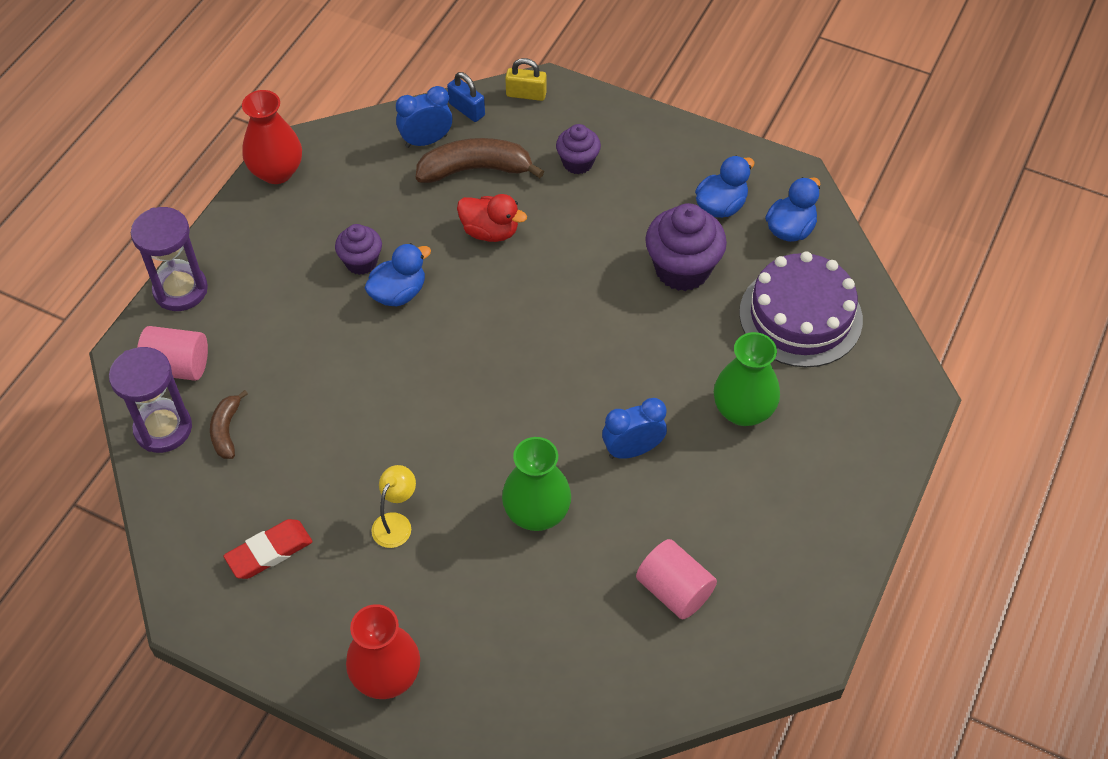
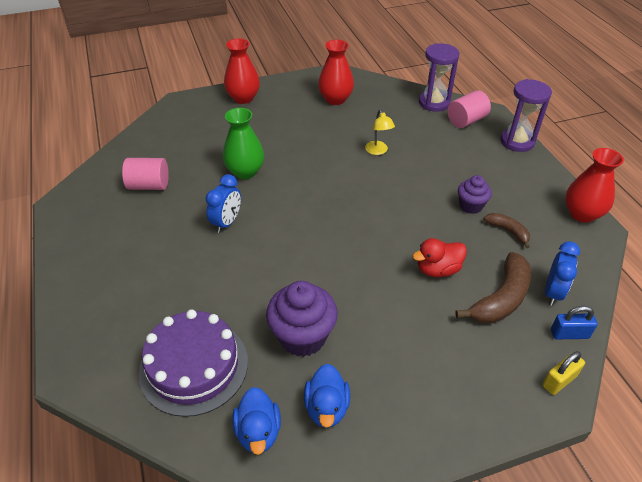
camera: 135 degrees right, 10 degrees down
brown banana [210,390,248,459] -> brown banana moved to [484,213,530,248]
red eraser [224,519,313,579] -> red vase [318,40,354,105]
blue duck [364,243,431,306] -> none
yellow lamp [371,465,416,548] -> yellow lamp moved to [365,110,395,155]
purple cupcake [556,124,601,174] -> none
green vase [714,332,780,426] -> none

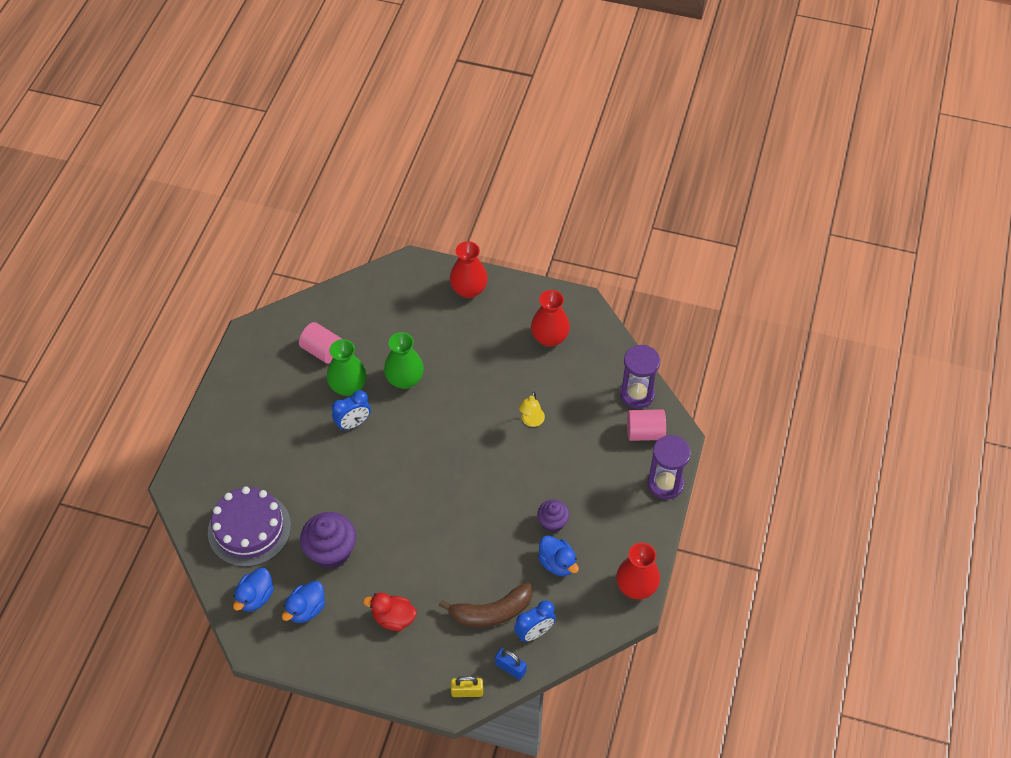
camera: 35 degrees right, 10 degrees up
red duck [412,238,467,277] -> red duck moved to [363,593,417,631]
brown banana [484,213,530,248] -> blue duck [538,535,579,576]
none -> green vase [327,339,367,396]

